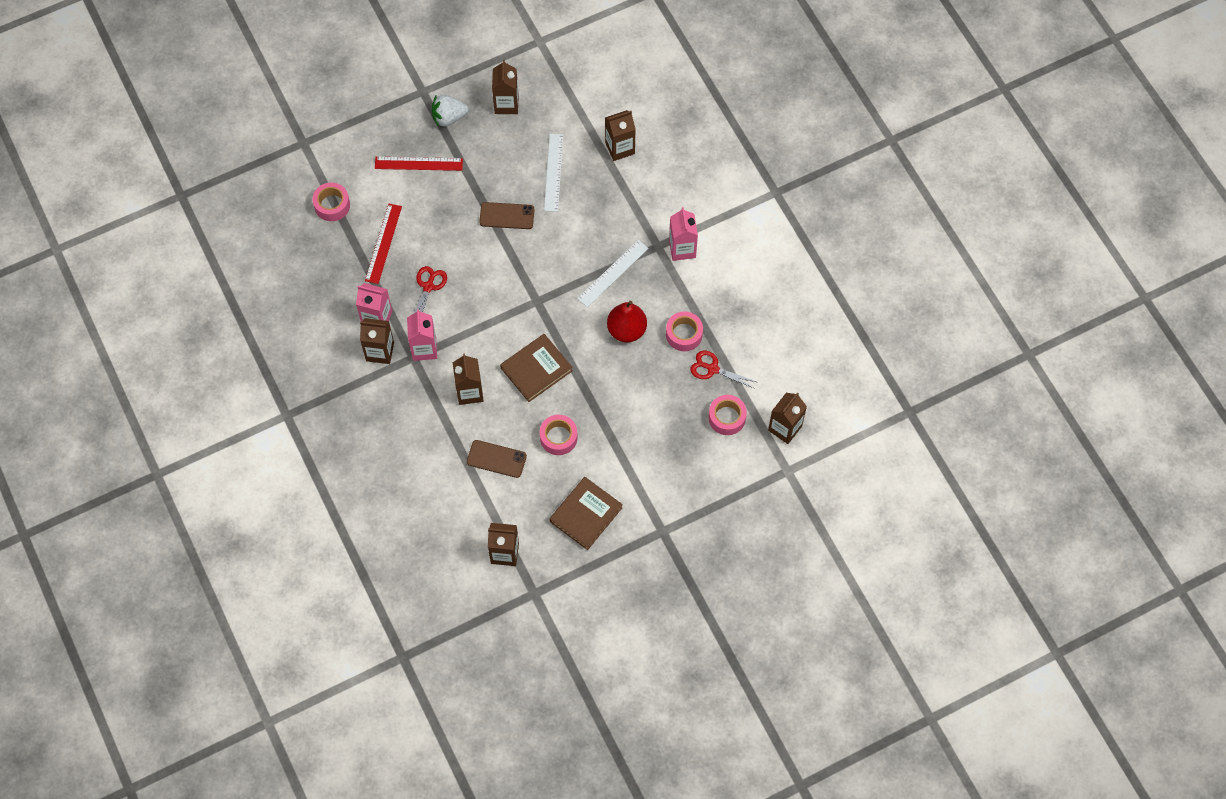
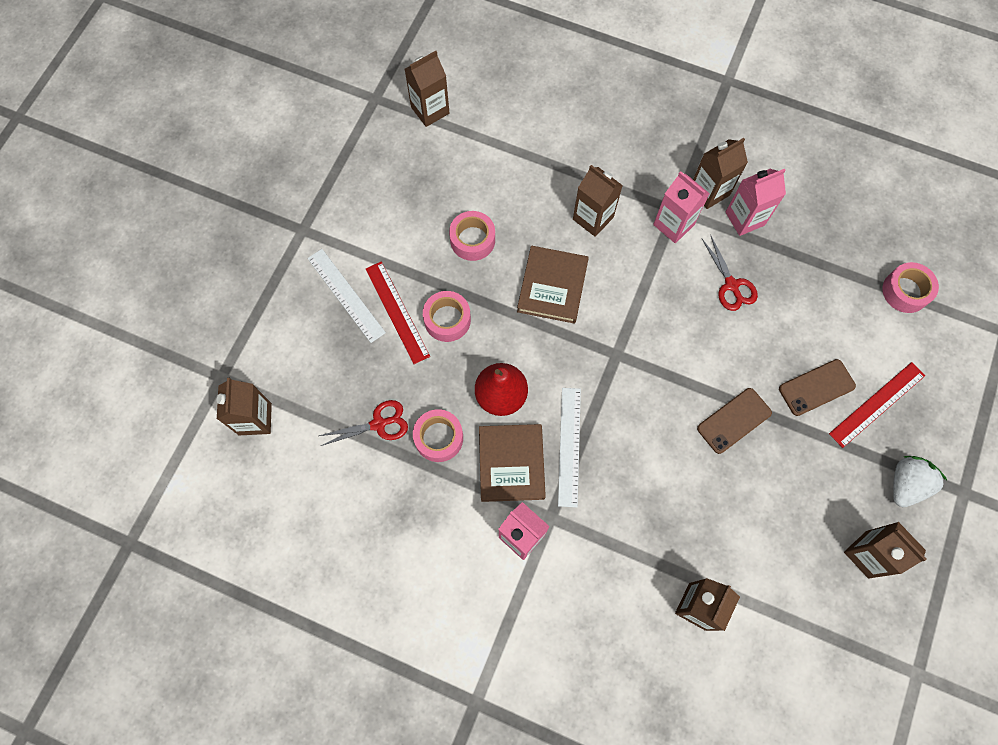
camera: 140 degrees right, 5 degrees up
red ruler [365,204,402,284] -> red ruler moved to [366,261,430,364]
brown phone [467,440,527,478] -> brown phone moved to [779,359,856,416]
white ruler [544,134,563,212] -> white ruler moved to [307,249,386,343]
brown book [549,477,623,550] -> brown book moved to [479,424,546,502]
pink tape [708,395,747,435] -> pink tape moved to [423,291,471,342]

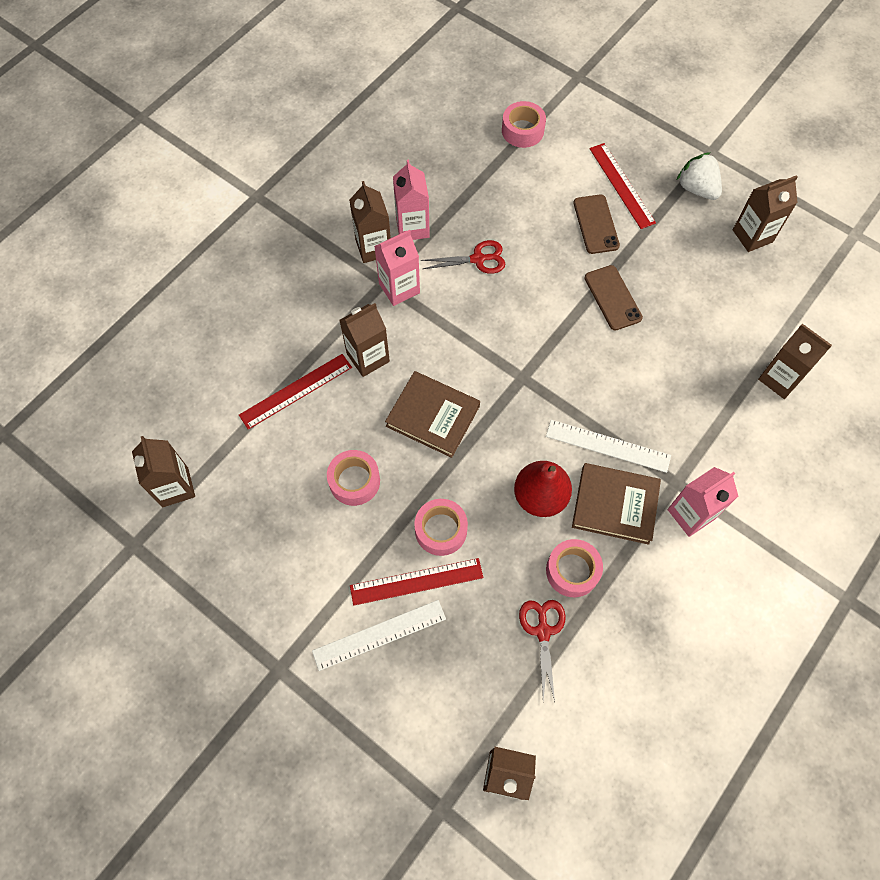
camera: 75 degrees left, 5 degrees down
none -> red ruler [239,354,352,430]

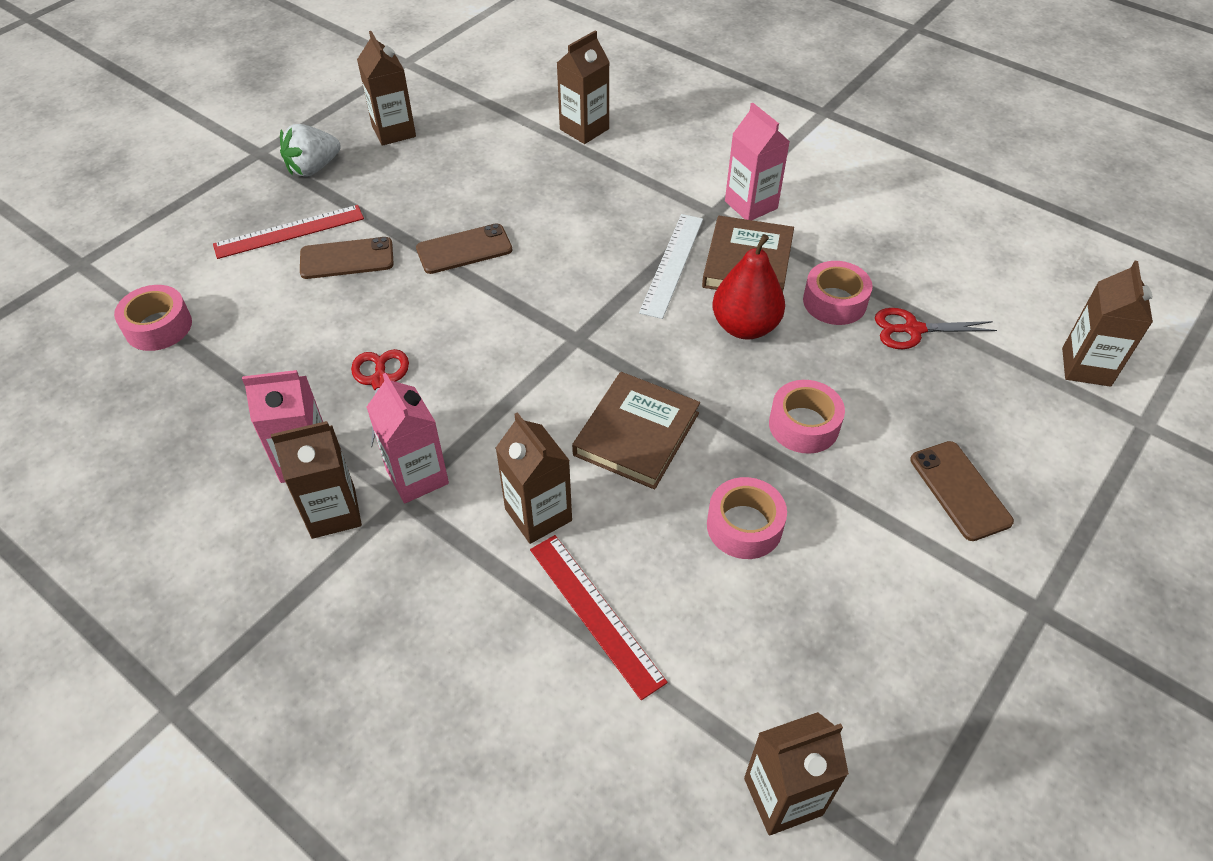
camera: 90 degrees left, 15 degrees down
white ruler [312,600,446,671] -> brown phone [910,441,1014,541]
red ruler [350,558,483,606] -> none

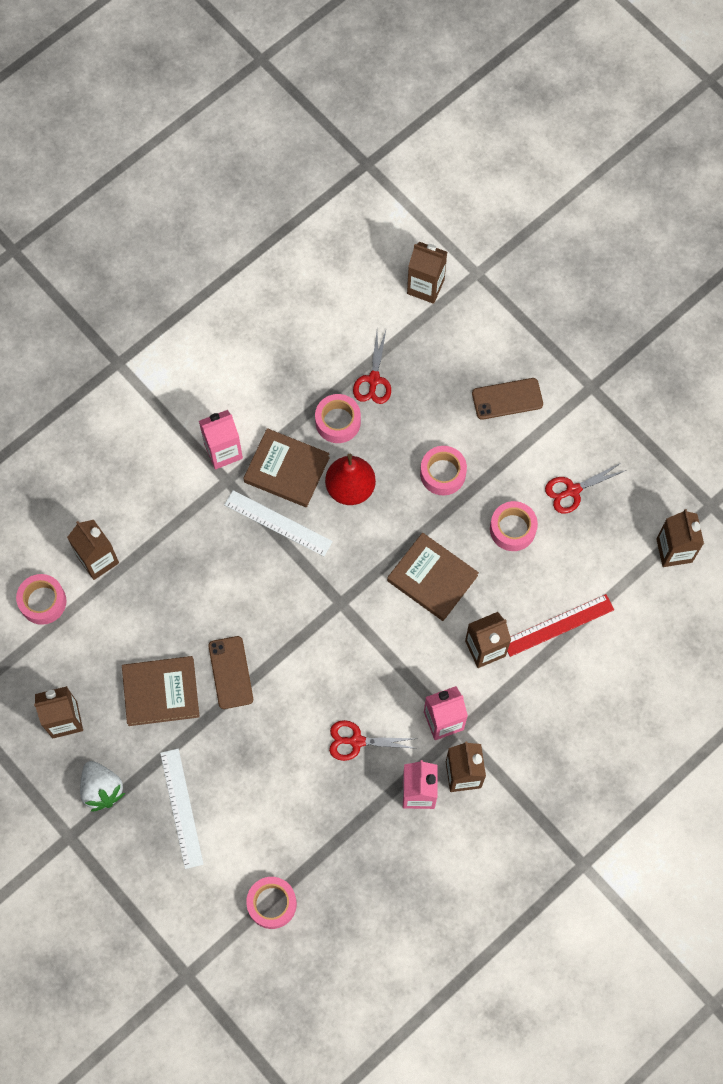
camera: 80 degrees left, 20 degrees up
red ruler [213,205,364,259] -> white ruler [160,749,204,869]
brown phone [300,237,394,279] -> none
none -> pink tape [16,574,66,625]
none -> brown book [122,656,200,726]
none -> red scissors [545,463,626,513]

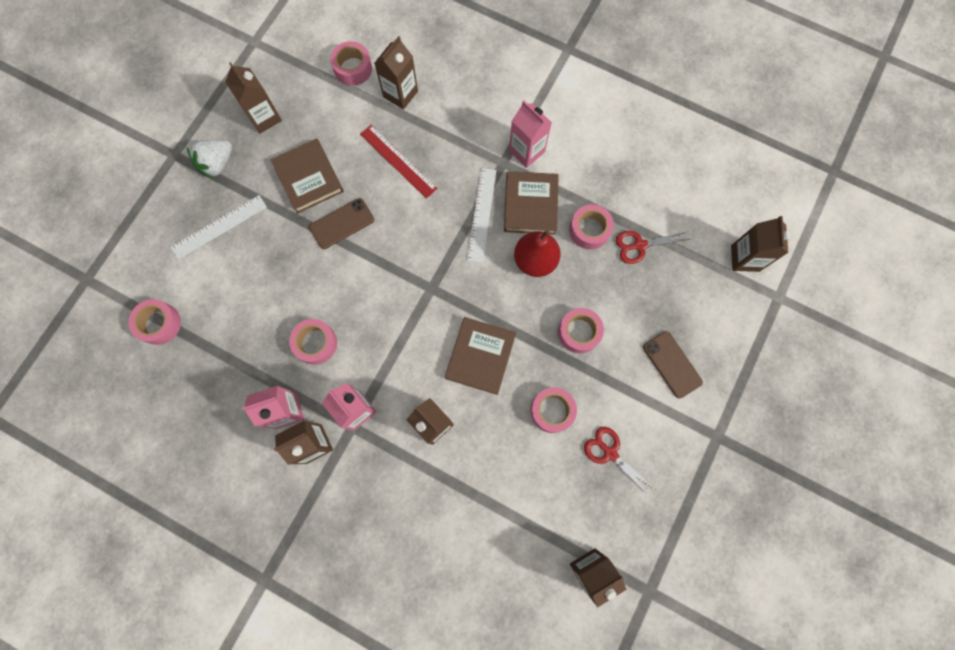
camera: 70 degrees right, 5 degrees up
red scissors [329,720,415,761] -> pink tape [289,319,337,365]
red ruler [507,594,614,657] -> red ruler moved to [360,125,438,199]

